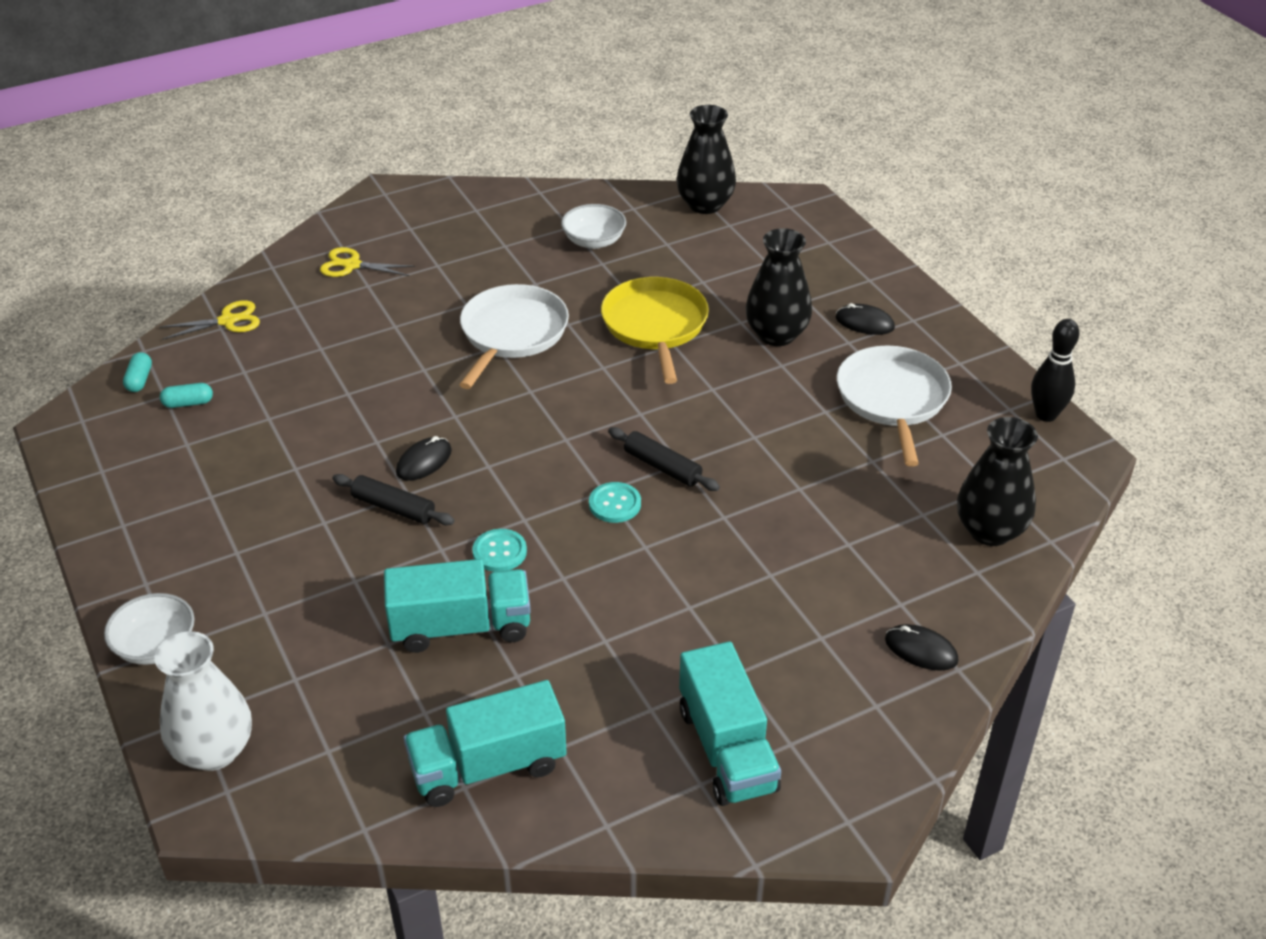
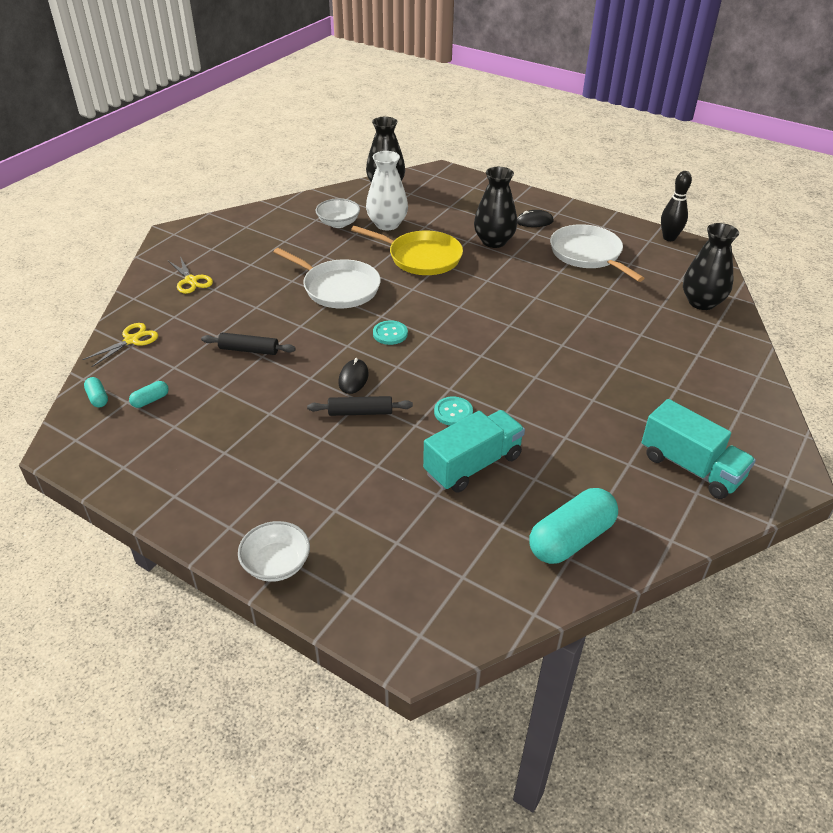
camera: 30 degrees left, 0 degrees up
white vase [154,631,252,771] -> white vase moved to [366,151,408,230]
yellow scissors [320,247,415,277] -> yellow scissors turned 105 degrees counterclockwise [168,257,213,294]
turquoise truck [404,680,567,807] -> turquoise capsule [530,488,618,564]
white pan [459,284,569,389] -> white pan turned 135 degrees clockwise [273,248,381,308]
turquoise button [589,482,641,523] -> turquoise button moved to [373,320,408,345]
yellow pan [601,277,709,384] -> yellow pan turned 150 degrees clockwise [351,226,463,275]
black rolling pin [608,427,720,491] -> black rolling pin moved to [201,333,296,355]
black mouse [885,624,959,671] -> none

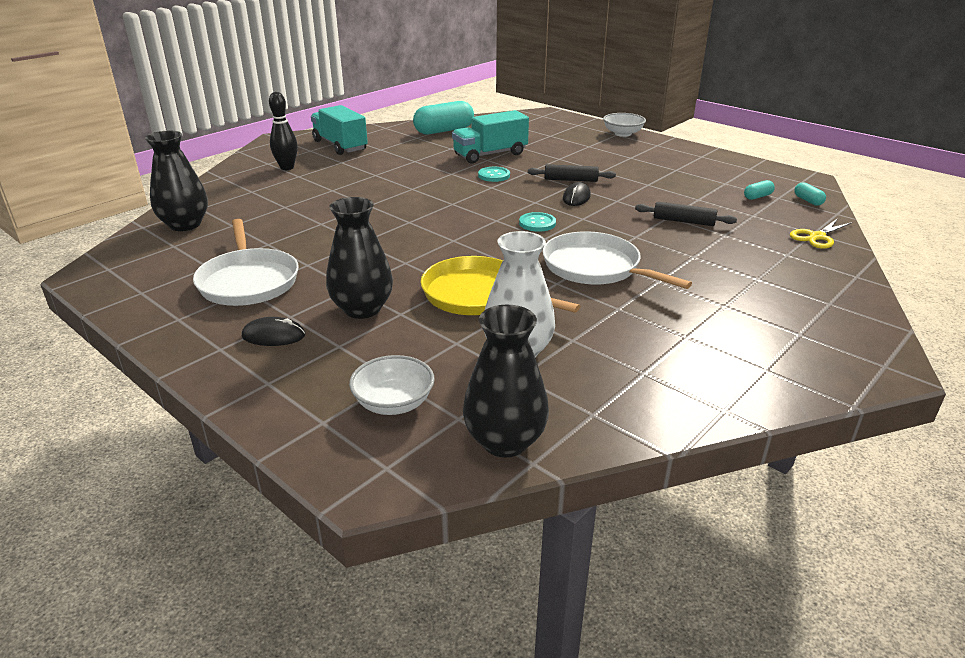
camera: 170 degrees left, 10 degrees down
yellow scissors [168,257,213,294] -> none
white bowl [316,198,360,228] -> white bowl moved to [349,355,435,415]
black bowling pin [661,171,692,241] -> black bowling pin moved to [269,92,298,170]

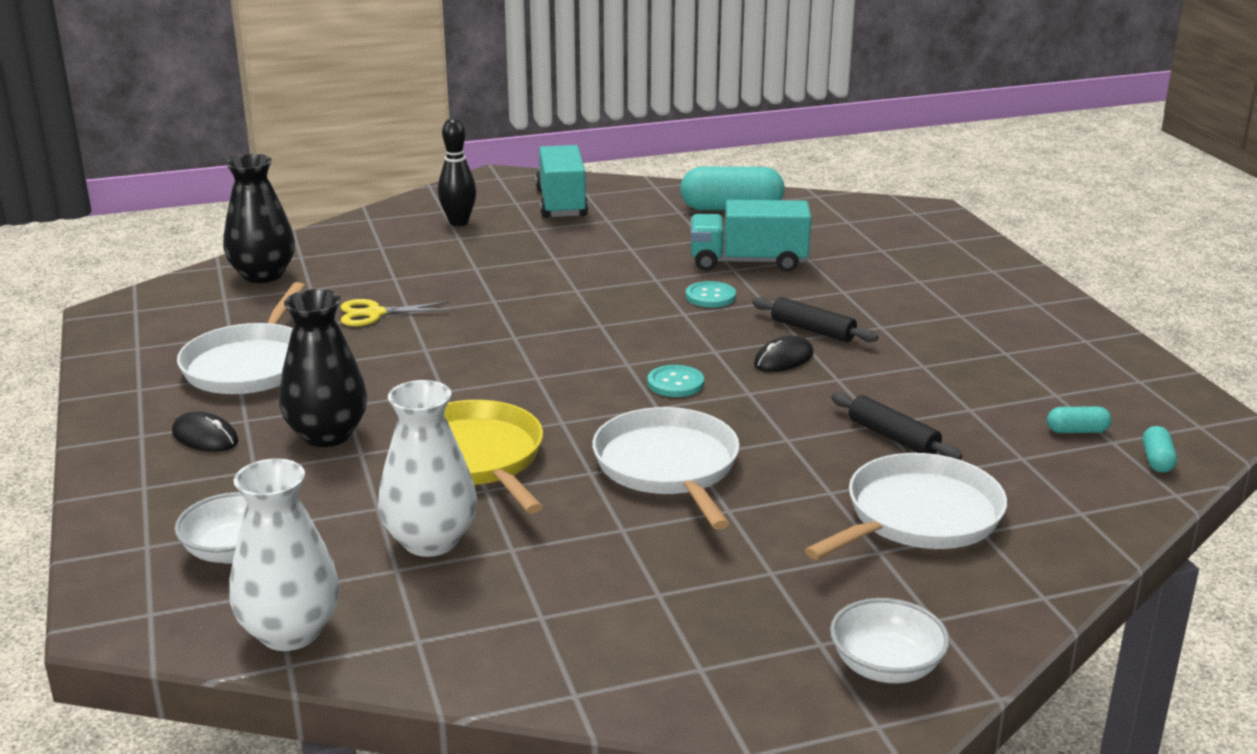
camera: 30 degrees right, 5 degrees down
black vase [463,305,549,458] -> white vase [229,458,340,651]
white bowl [603,113,646,137] -> white bowl moved to [830,598,950,683]
yellow scissors [790,218,853,249] -> yellow scissors moved to [341,299,450,326]
none -> white pan [805,453,1007,560]

